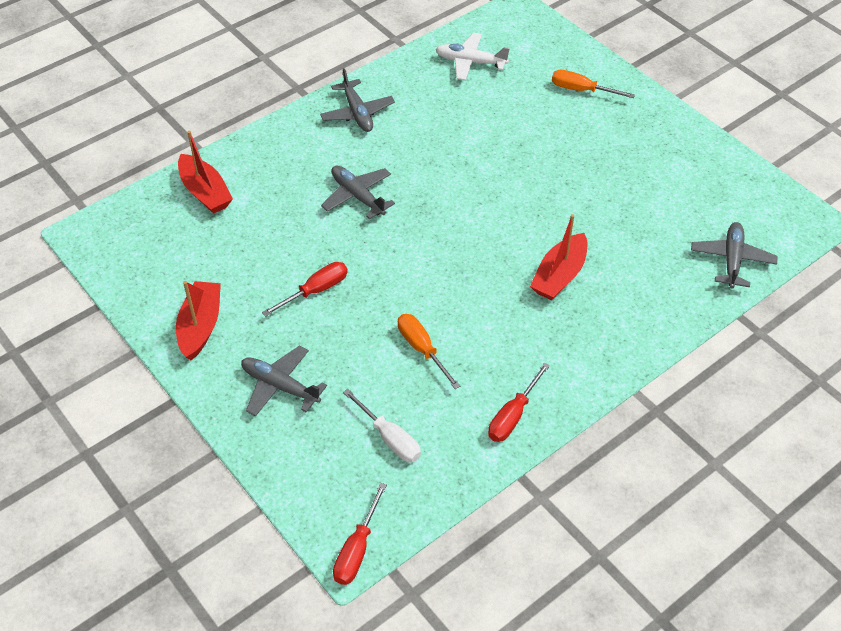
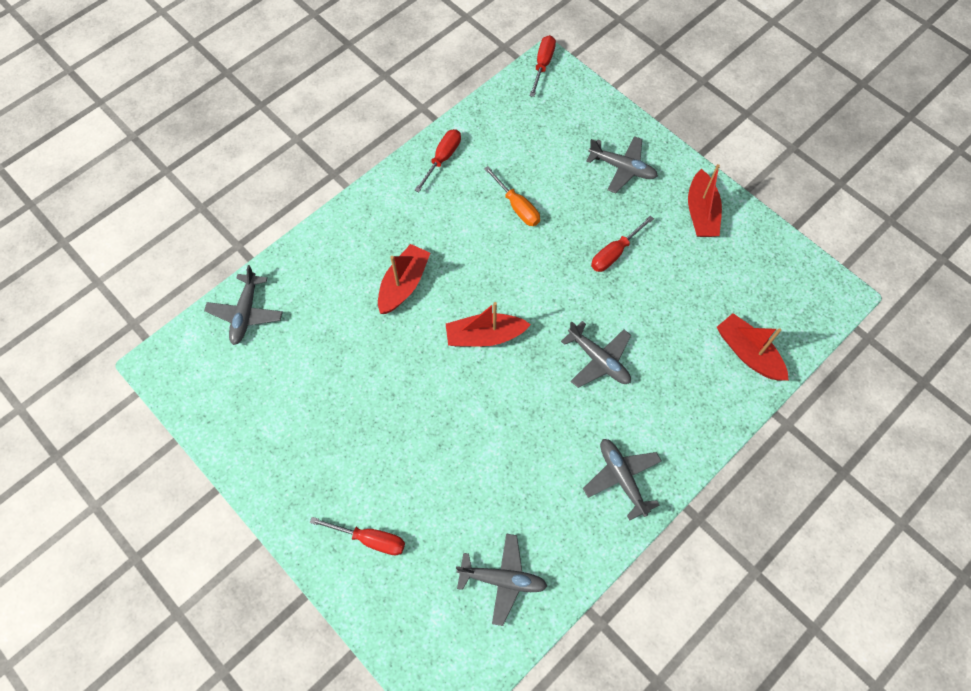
camera: 175 degrees right, 15 degrees up
white screwdriver [343,389,421,462] -> none
white plane [436,33,510,80] -> grey plane [456,533,547,626]
orange screwdriver [552,70,635,98] -> red screwdriver [310,517,405,555]
none -> red boat [446,302,531,347]

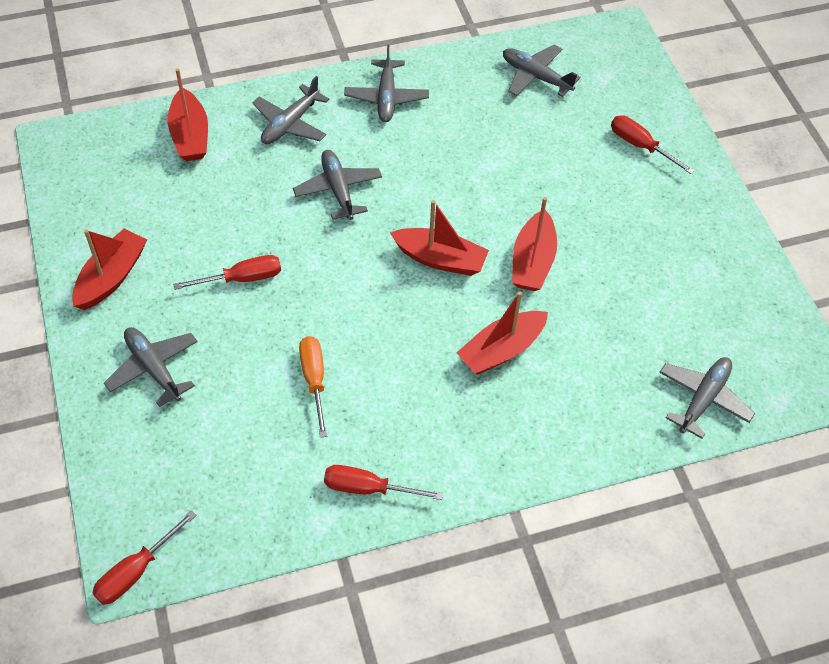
camera: 155 degrees left, 10 degrees down
red screwdriver [415,129,461,192] -> red screwdriver turned 45 degrees clockwise [324,465,444,500]
none -> grey plane [252,76,329,144]
none -> red boat [512,197,557,291]

